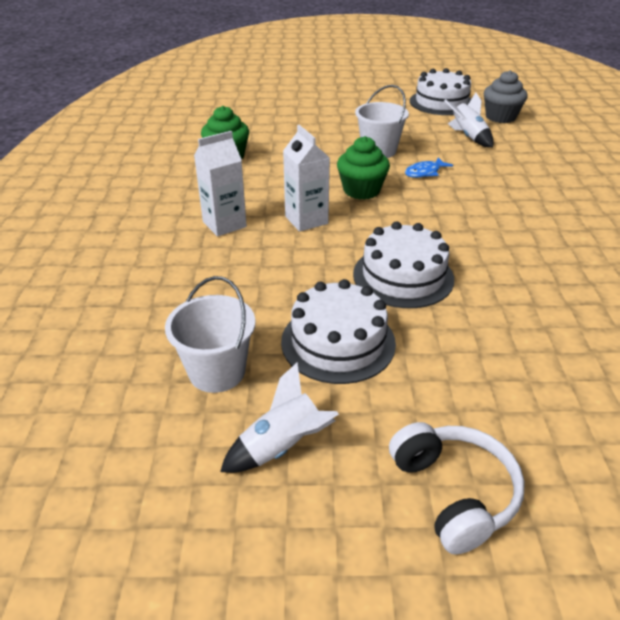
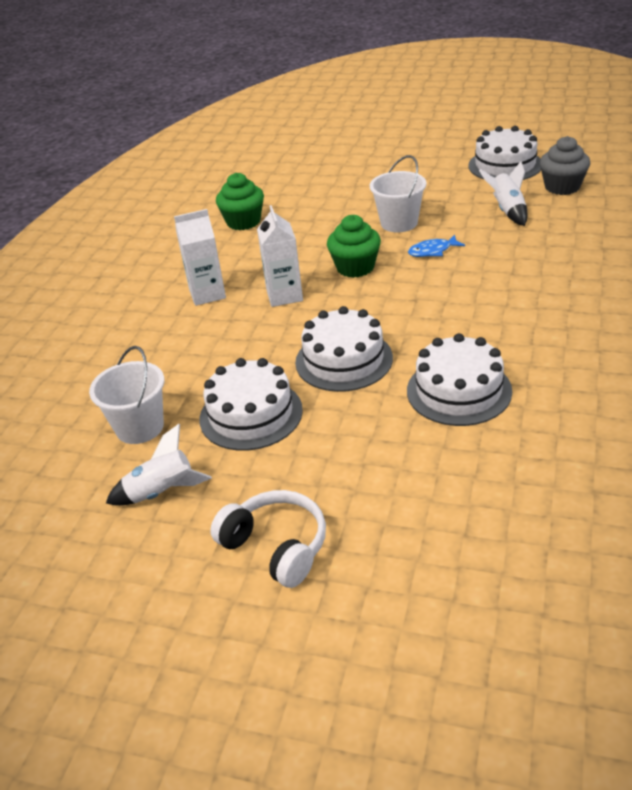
camera: 20 degrees right, 0 degrees up
white headphones [389,422,525,555] -> white headphones turned 45 degrees counterclockwise [210,490,326,588]
none -> white cake [407,333,512,426]

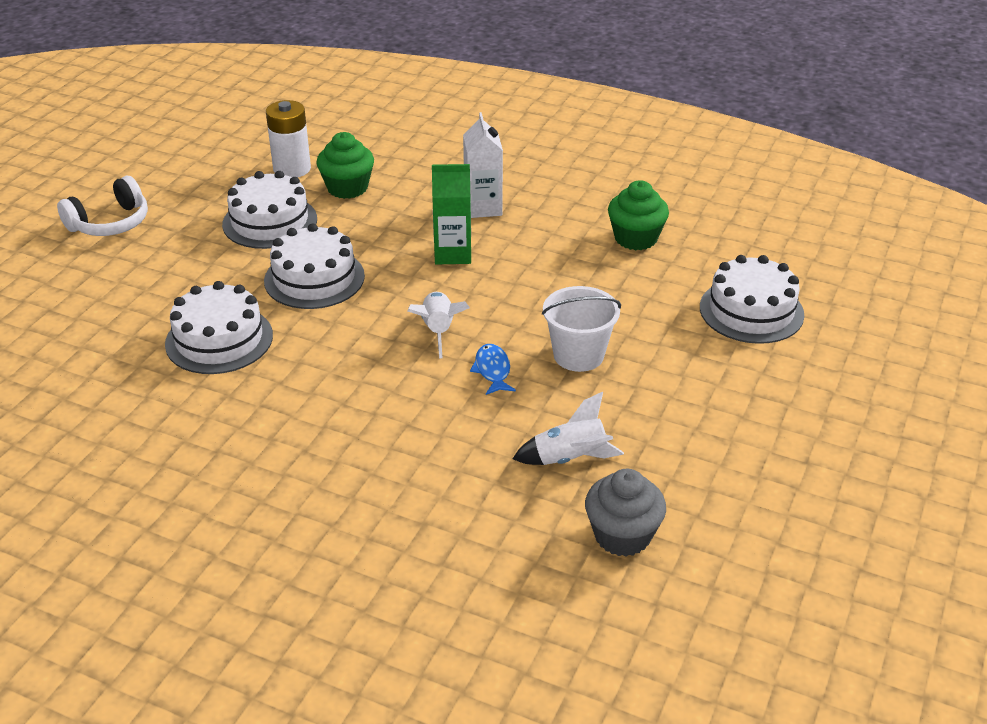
camera: 95 degrees right, 0 degrees up
white bucket [89,346,165,444] -> white battery [266,100,311,178]
white rocket [106,424,212,506] -> white rocket moved to [407,292,470,358]
white carton [257,205,303,307] -> green carton [432,164,471,264]
green cupcake [327,215,381,278] -> green cupcake moved to [316,132,374,199]
white cake [469,126,541,180] -> white cake moved to [700,255,805,344]

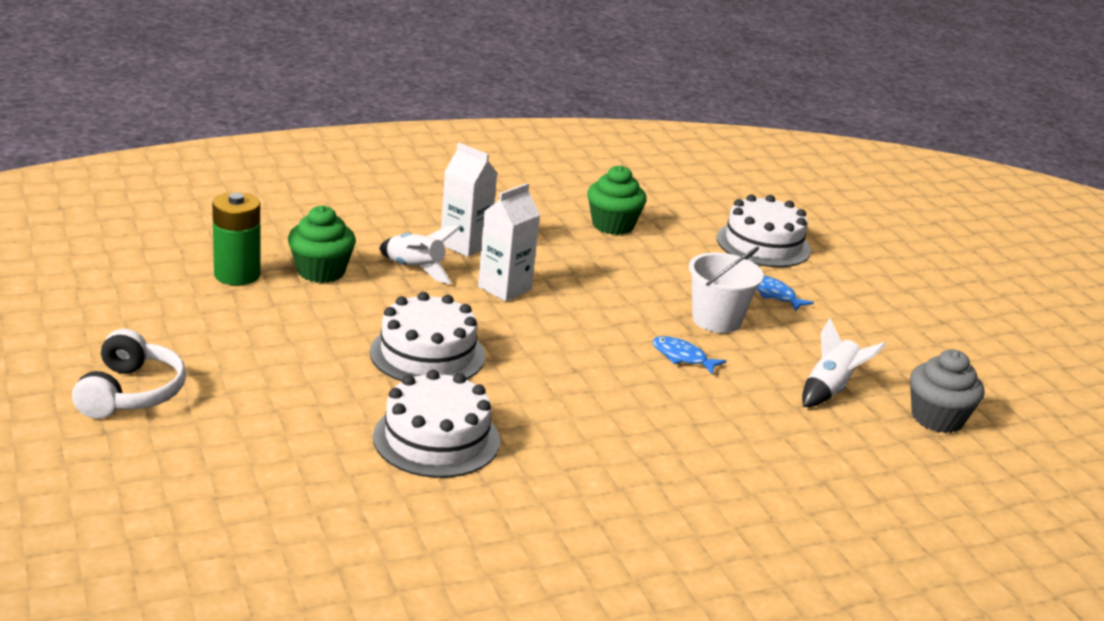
camera: 50 degrees left, 10 degrees down
white cake [222,171,317,249] -> none
white battery [266,100,311,178] -> green battery [212,192,261,285]
white rocket [407,292,470,358] -> white rocket moved to [379,225,461,284]
green carton [432,164,471,264] -> white carton [478,183,540,301]
none -> blue fish [756,276,814,311]

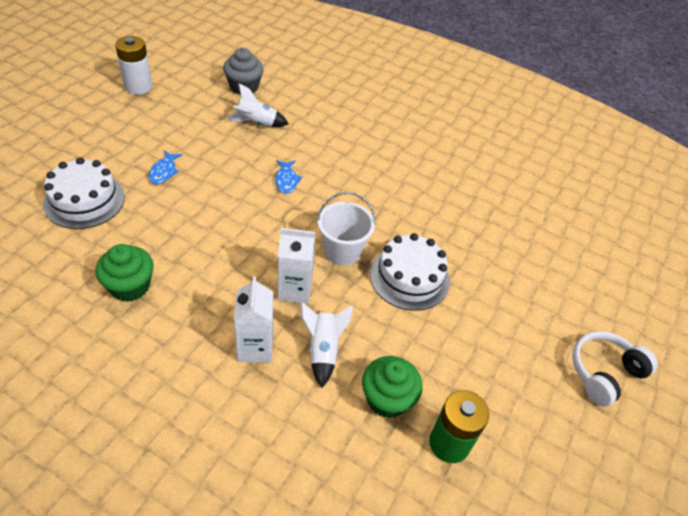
camera: 130 degrees left, 20 degrees up
white cake [373,370,500,478] -> none
white bucket [689,247,764,333] -> white bucket moved to [317,192,376,265]
none -> white battery [115,36,152,95]

